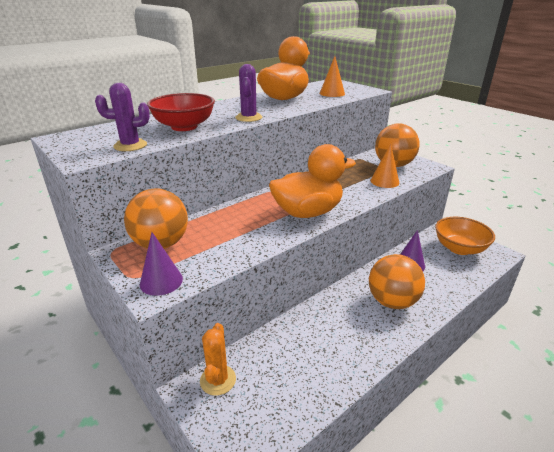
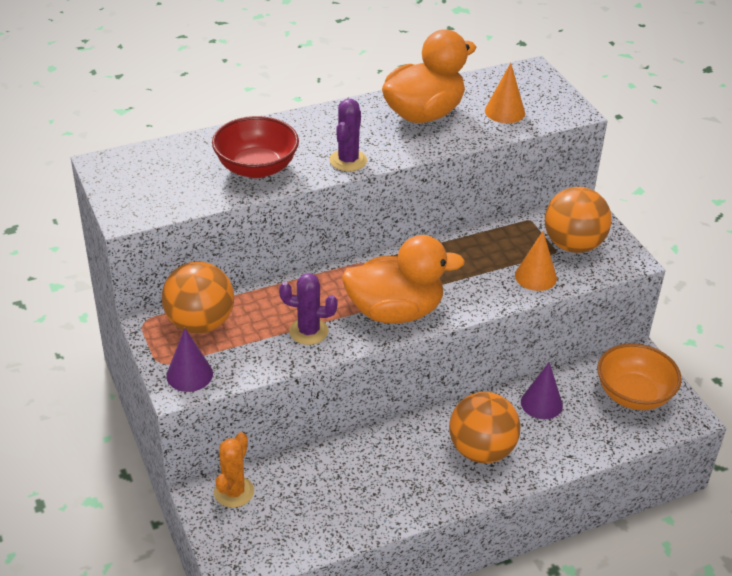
camera: 15 degrees right, 10 degrees up
purple cactus [95,83,150,151] -> purple cactus moved to [279,273,338,345]

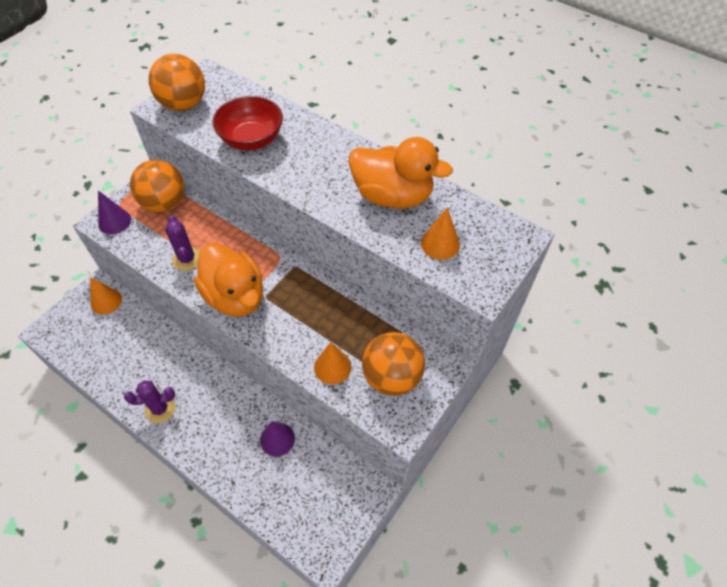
camera: 60 degrees right, 15 degrees up
orange cactus [214,432,254,508] -> orange cone [90,277,122,315]
purple cactus [329,99,367,171] -> purple cactus moved to [124,380,175,423]
orange ball [449,392,521,463] -> orange ball moved to [149,54,205,111]
orange bowl [597,343,682,410] -> none

